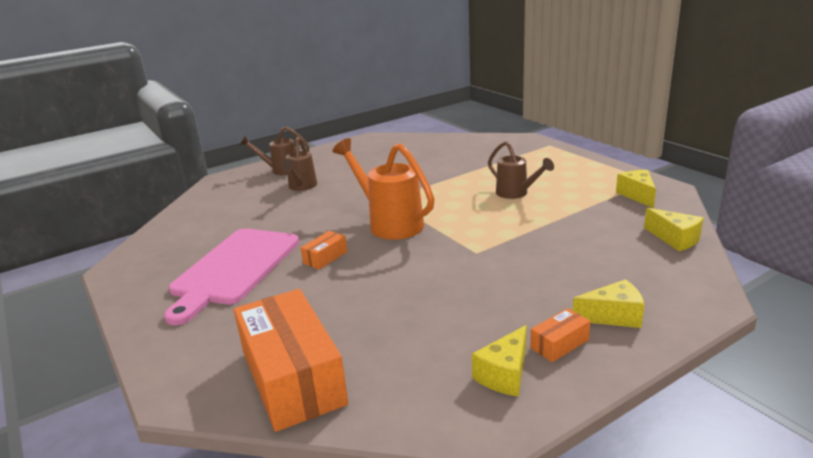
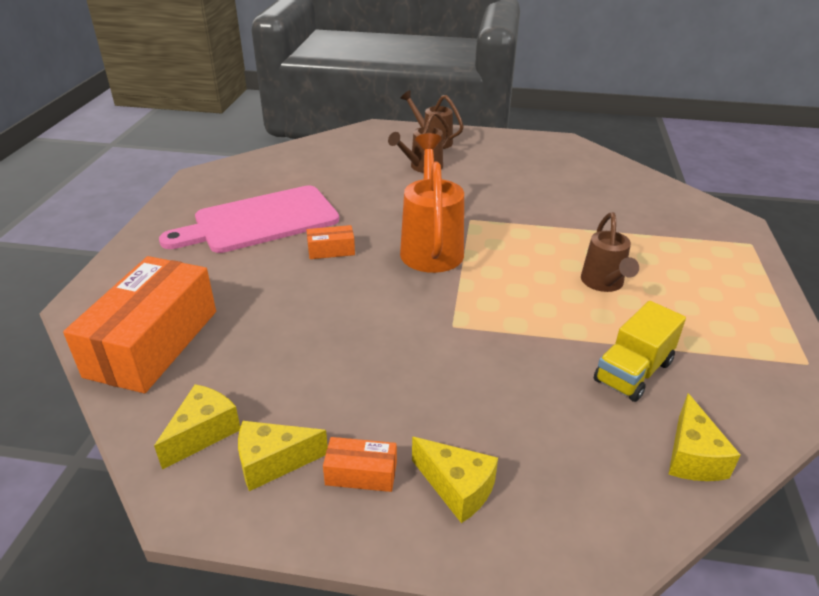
camera: 40 degrees right, 10 degrees up
yellow cheese [616,170,656,208] -> yellow cheese moved to [154,384,240,470]
none -> yellow truck [594,301,686,402]

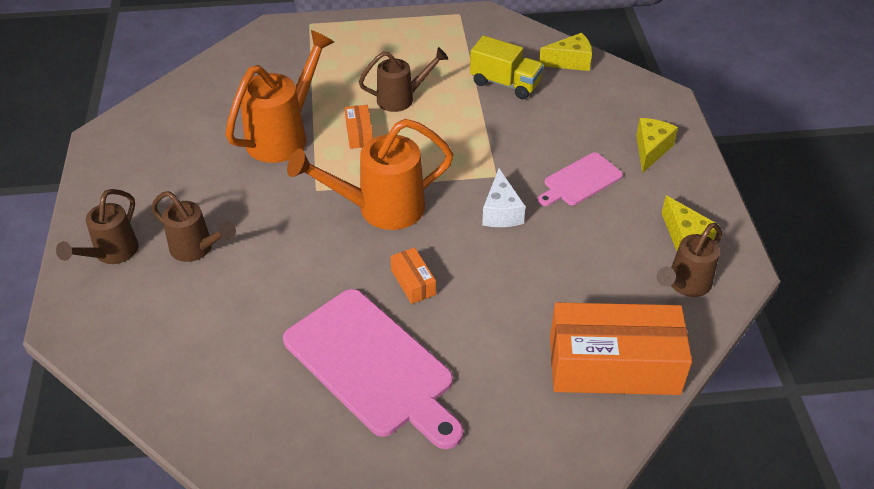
camera: 105 degrees left, 10 degrees up
yellow cheese [154,384,240,470] -> brown watering can [656,223,722,297]
orange box [323,437,397,492] -> orange box moved to [345,105,373,149]
none -> orange watering can [226,30,334,163]
none -> white cheese [482,169,525,227]
none -> pink cutting board [537,152,623,206]

